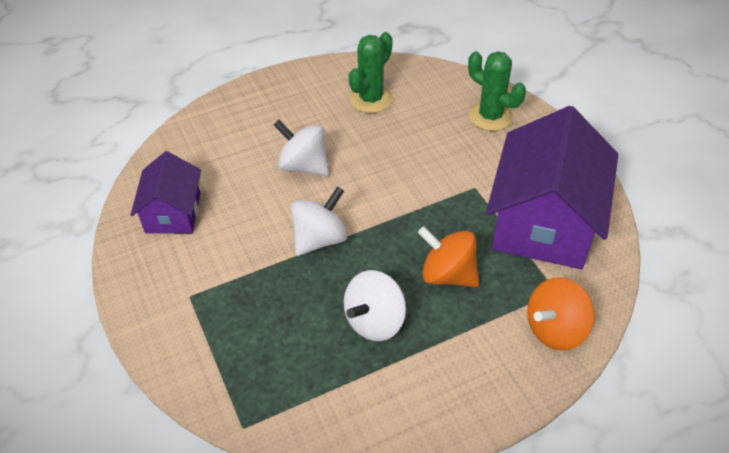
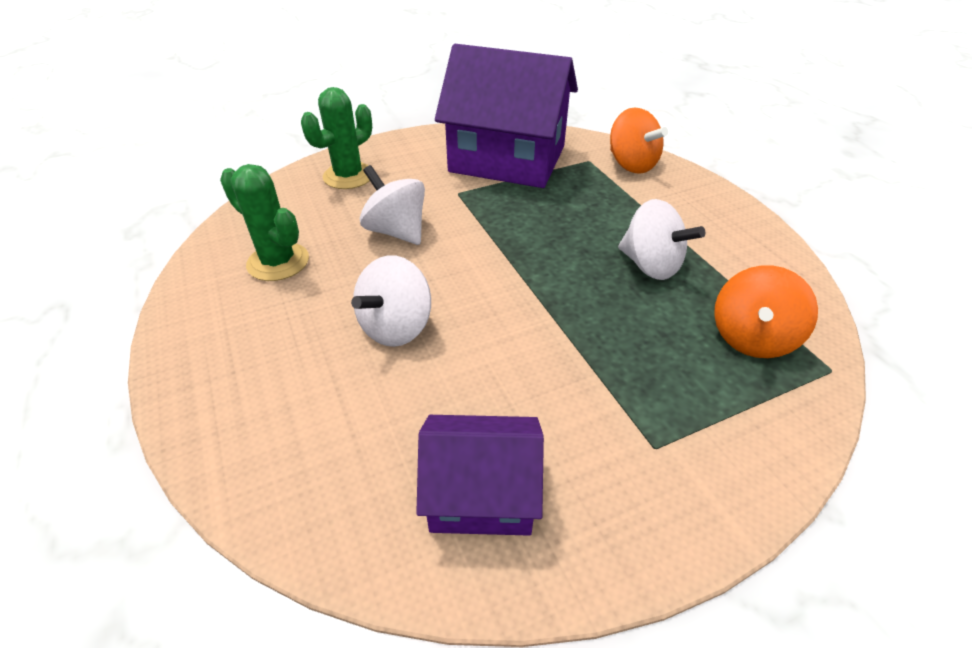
camera: 90 degrees left, 5 degrees down
white spinning top [291,187,348,256] -> white spinning top moved to [360,165,425,245]
orange spinning top [418,226,479,287] -> orange spinning top moved to [714,265,818,358]

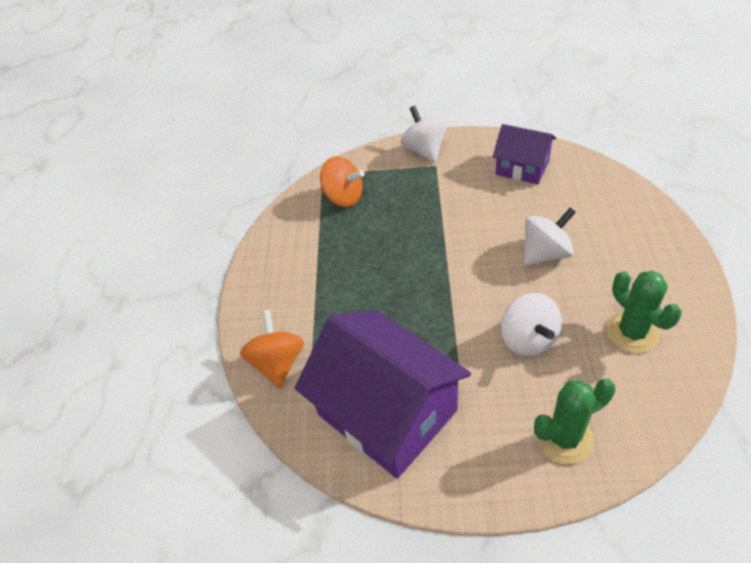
camera: 150 degrees left, 5 degrees up
white spinning top [618,199,705,280] -> white spinning top moved to [401,106,447,163]
orange spinning top [714,265,818,358] -> orange spinning top turned 60 degrees clockwise [320,156,365,207]

